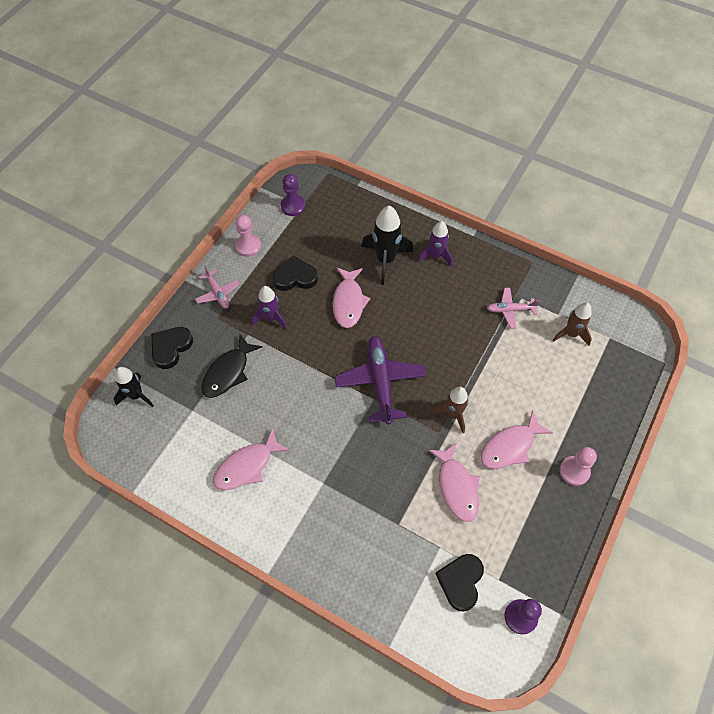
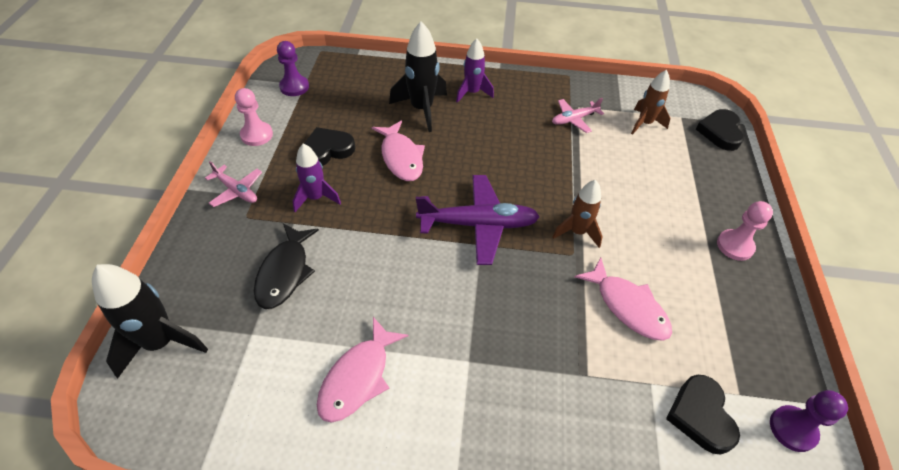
camera: 25 degrees left, 10 degrees down
black rocket [113,367,154,407] -> black rocket [92,264,208,379], size x1.51
black heart [152,327,193,369] -> black heart moved to [696,109,744,151]
purple plane [335,336,427,425] -> purple plane turned 120 degrees clockwise [416,175,540,265]
pink fish [481,410,553,469] -> none

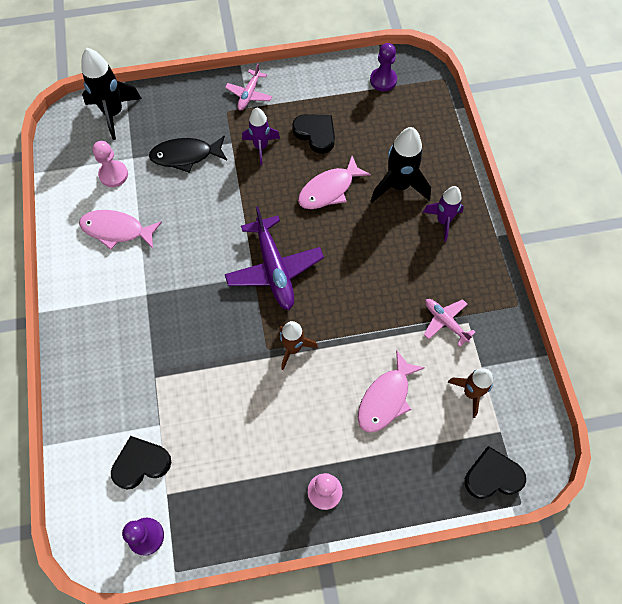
camera: 75 degrees right, 15 degrees up
pink pawn [235,88,273,146] -> pink pawn moved to [93,141,128,187]
pink fish [575,258,672,341] -> pink fish moved to [358,350,425,433]

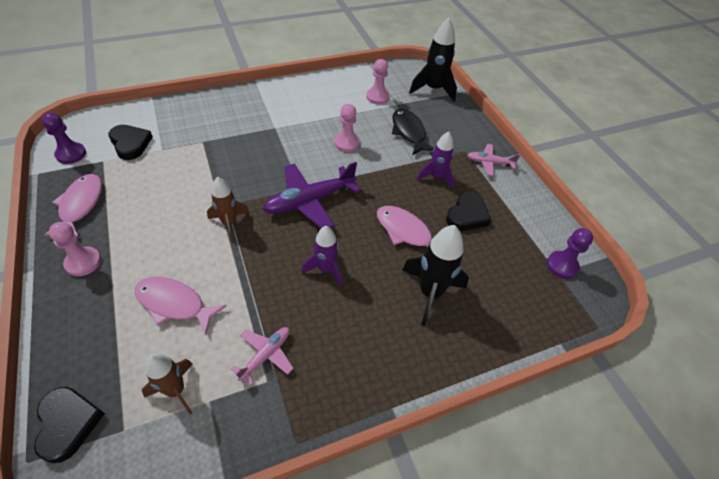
camera: 75 degrees right, 15 degrees down
pink fish [79,210,162,250] -> pink fish moved to [44,174,102,236]
purple rocket [423,186,464,241] -> purple rocket moved to [301,226,342,287]
none -> pink pawn [334,104,360,152]

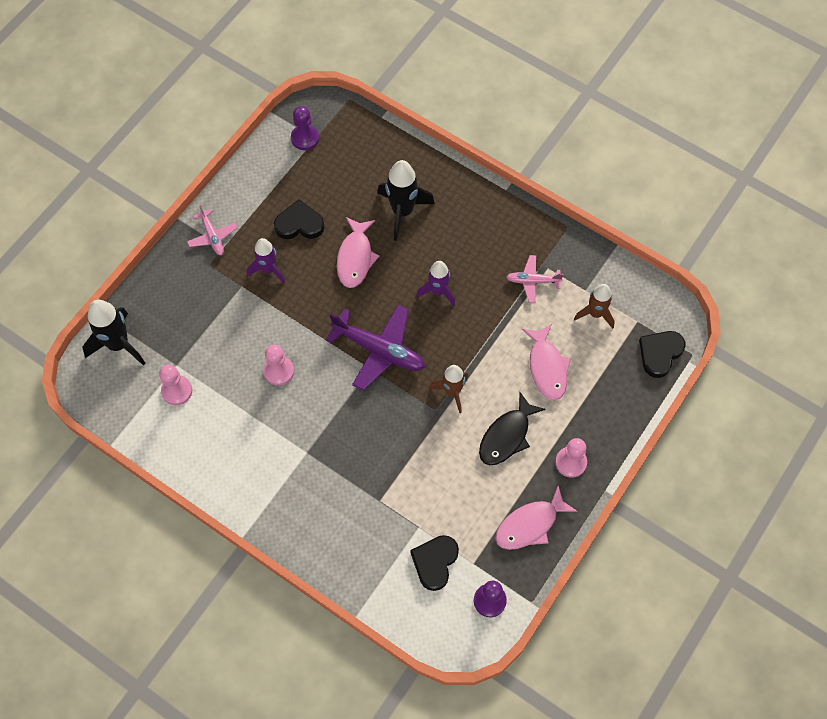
camera: 120 degrees left, 15 degrees up
black fish [392,109,434,155] -> black fish moved to [479,392,546,465]

